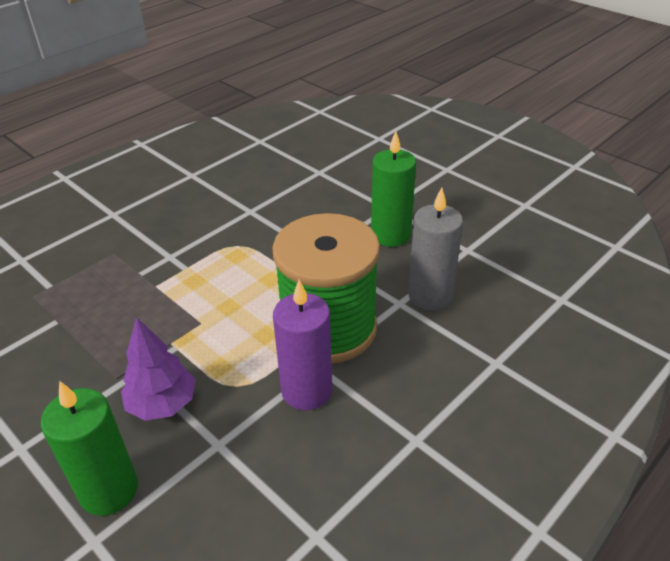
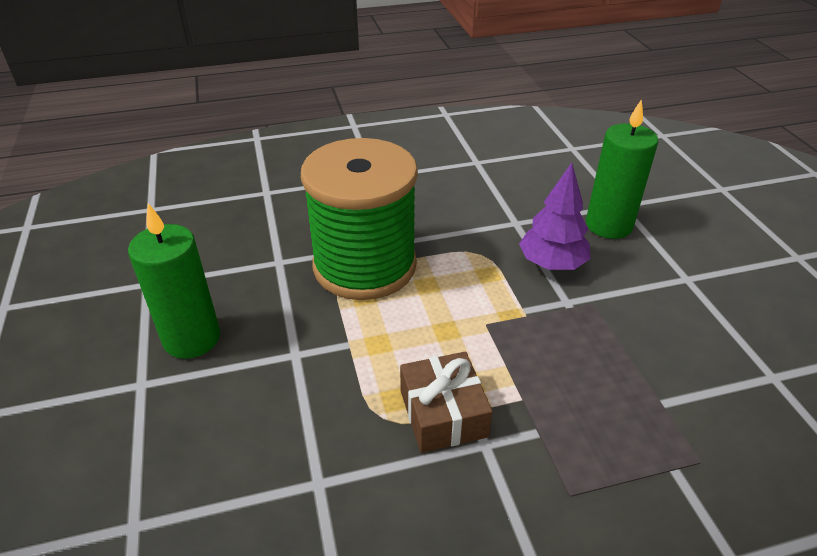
camera: 150 degrees left, 0 degrees up
purple candle [273,280,332,410] -> none
grey candle [408,187,463,310] -> none
none -> brown gift [400,352,493,453]

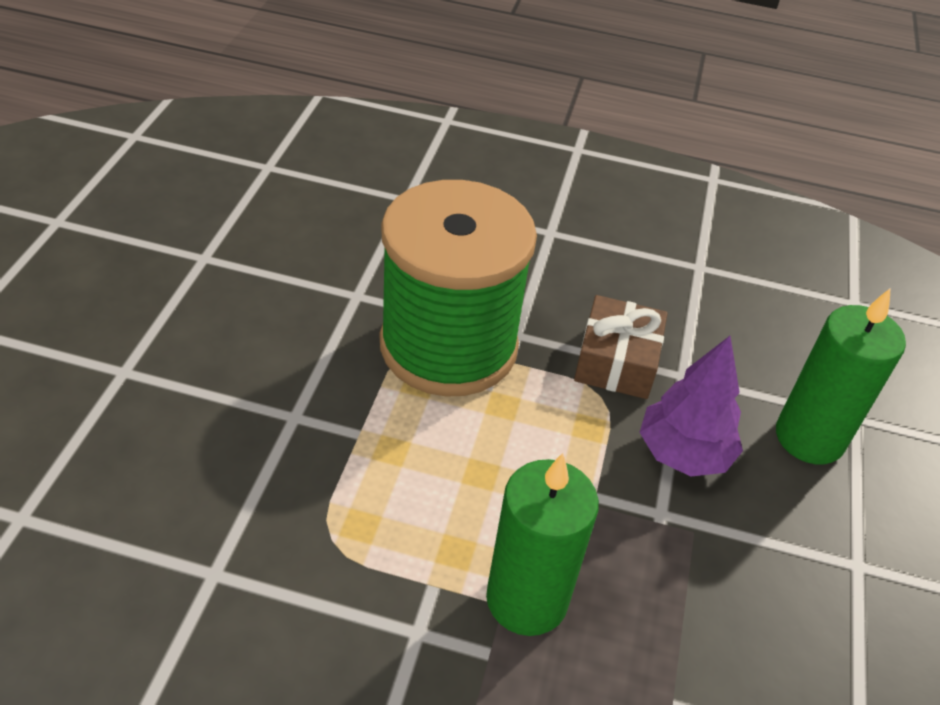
camera: 25 degrees right, 5 degrees up
green candle [128,203,220,359] -> green candle moved to [486,453,599,636]
brown gift [400,352,493,453] -> brown gift moved to [574,295,668,399]

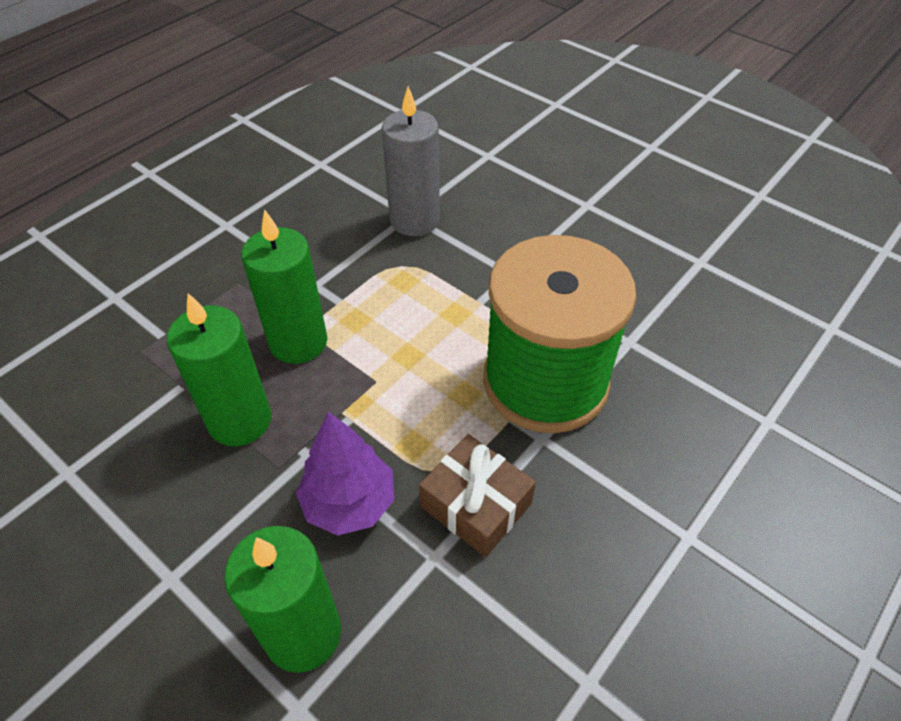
camera: 120 degrees right, 5 degrees up
none -> green candle [167,293,271,446]
none -> grey candle [382,86,440,236]

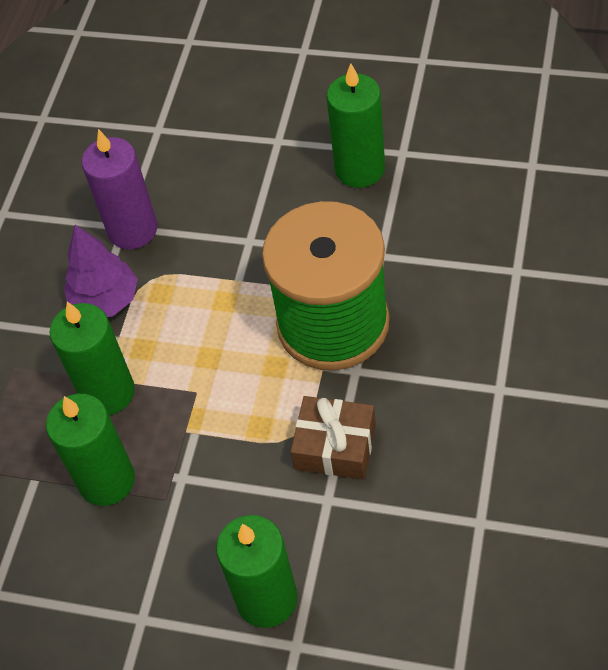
camera: 20 degrees left, 5 degrees up
purple tree [296,412,394,536] -> purple tree moved to [64,225,138,317]
grey candle [382,86,440,236] -> purple candle [82,129,158,249]
none -> green candle [327,63,385,188]

